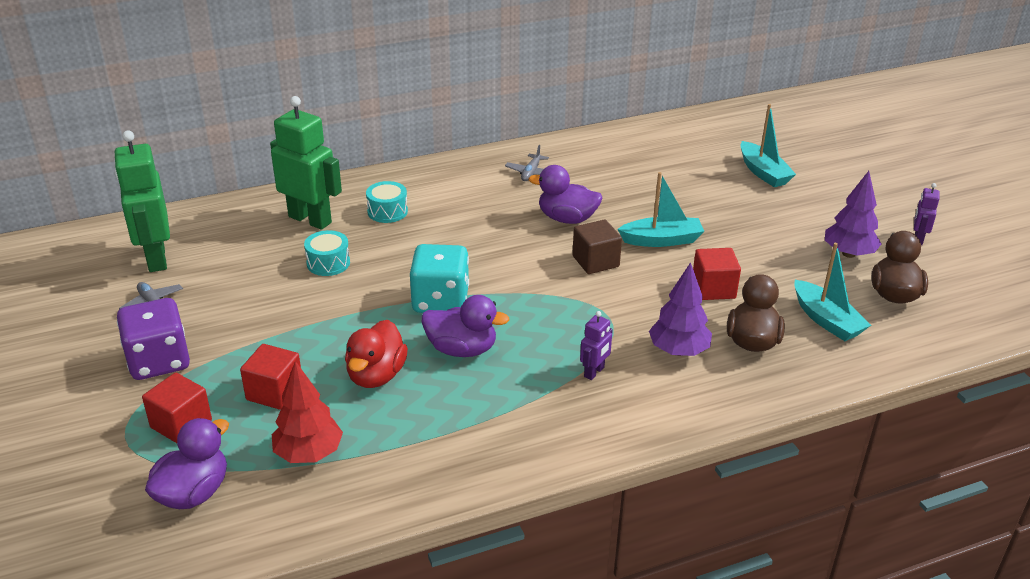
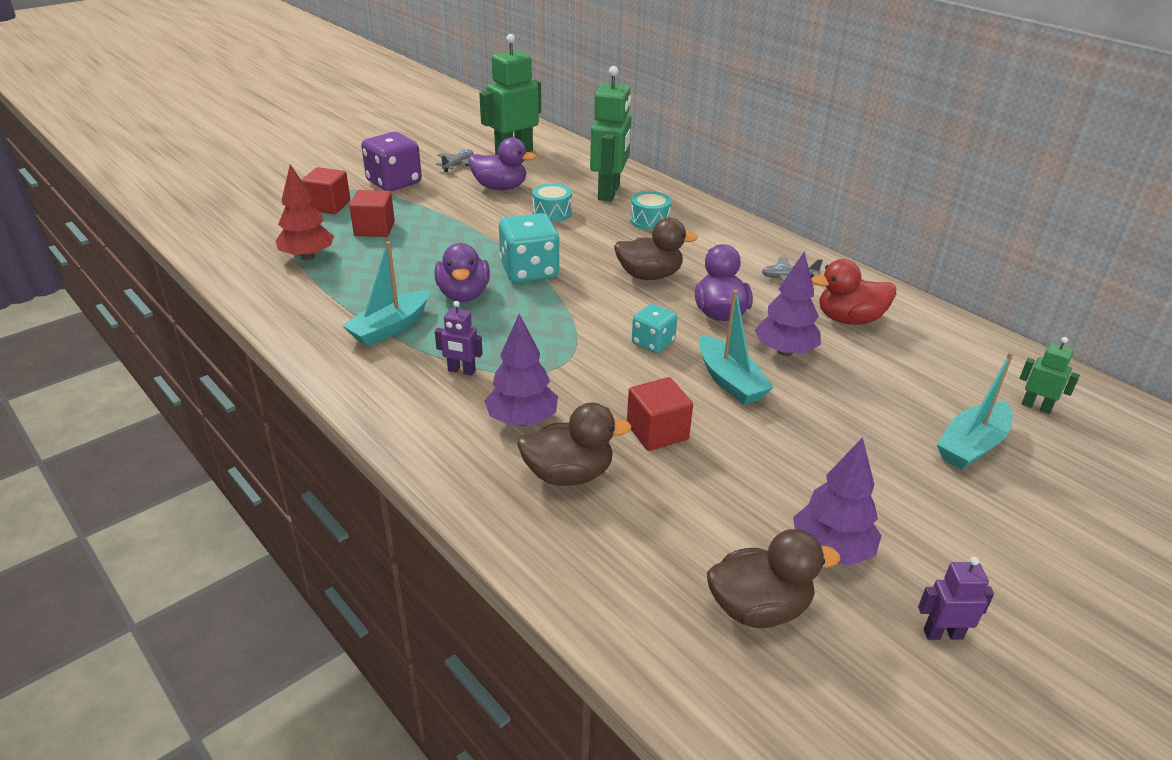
camera: 70 degrees right, 0 degrees up
purple duck [145,418,229,509] -> purple duck moved to [468,137,536,190]
red duck [345,320,408,388] -> red duck moved to [811,259,896,325]
brown cube [572,220,622,274] -> turquoise dice [632,304,678,353]
turquoise boat [794,243,871,341] -> turquoise boat moved to [342,241,429,346]
none -> brown duck [614,218,698,280]
none -> purple tree [755,251,821,356]
none -> green robot [1019,337,1080,414]

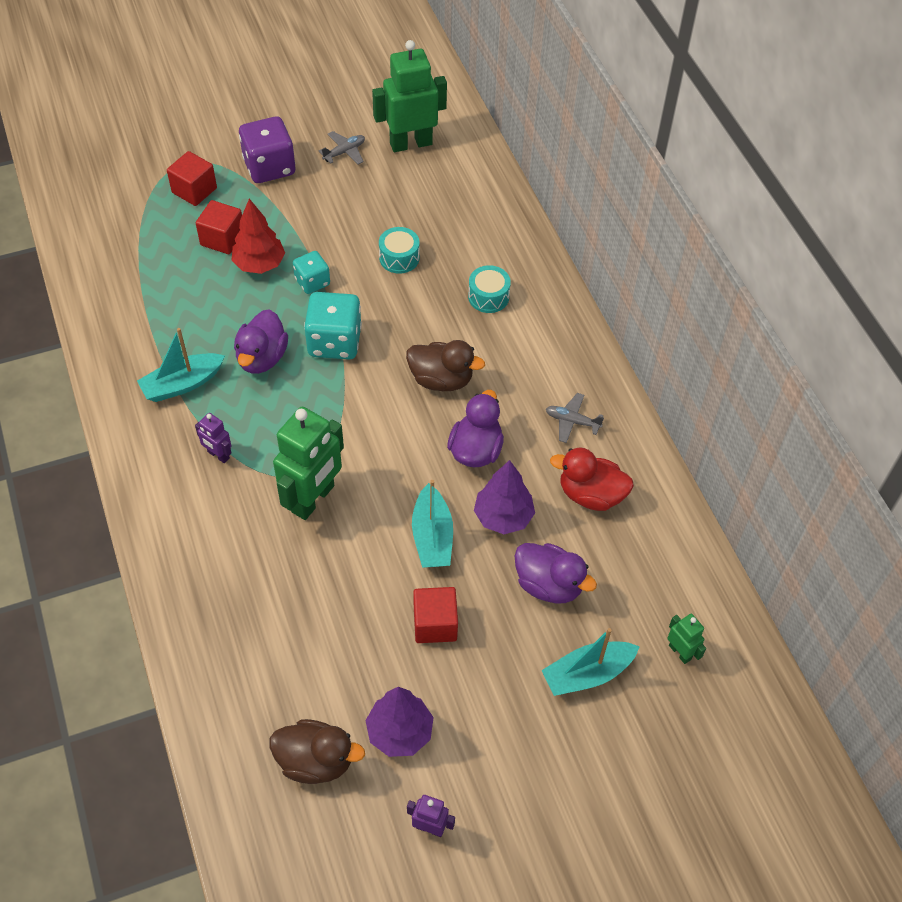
camera: 20 degrees right, 20 degrees up
red tree [276,164,334,260] -> red tree moved to [231,199,285,274]
purple duck [468,137,536,190] -> purple duck moved to [515,543,597,603]
purple tree [485,314,558,426] -> none
brown duck [517,402,632,486] -> none
green robot [590,66,632,201] -> green robot moved to [273,407,344,520]
red cube [627,377,693,451] -> red cube moved to [413,587,458,643]
turquoise dice [632,304,678,353] -> turquoise dice moved to [293,251,330,294]

